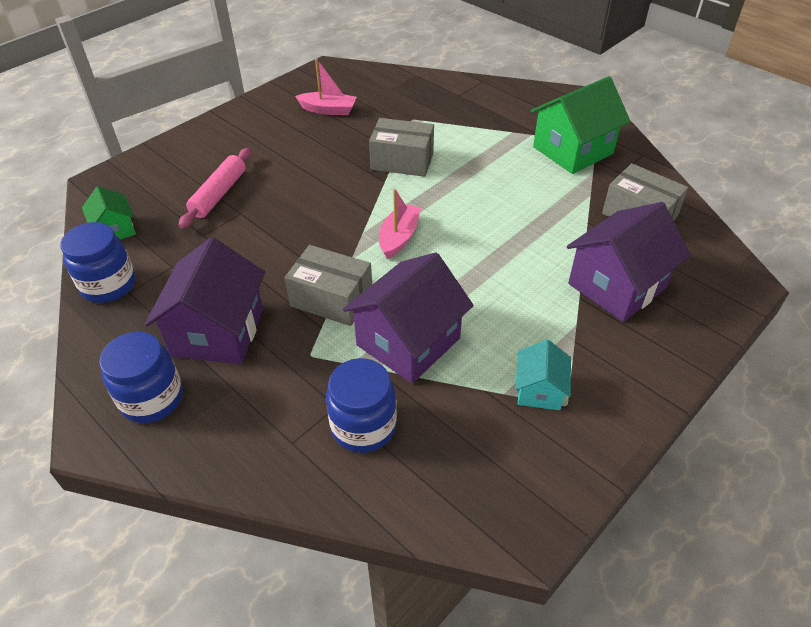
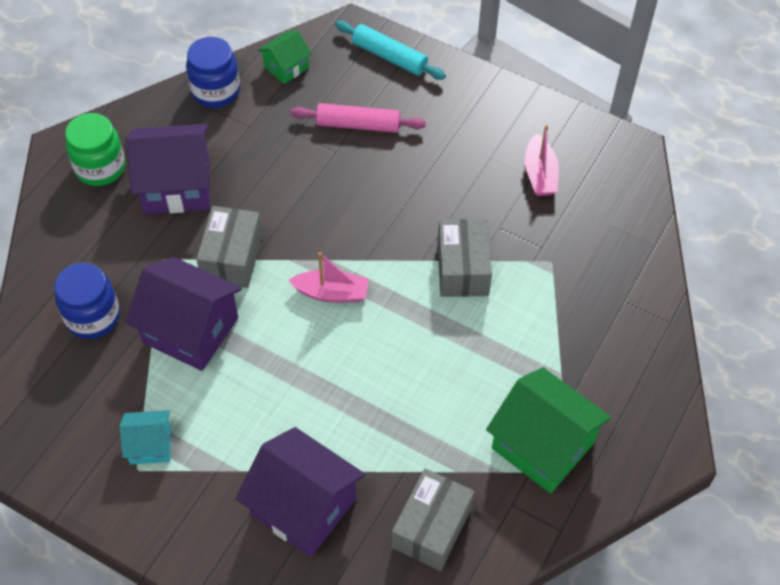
camera: 75 degrees right, 10 degrees up
blue jar [99,332,183,423] -> green jar [65,113,125,186]
none -> turquoise rolling pin [335,21,446,80]

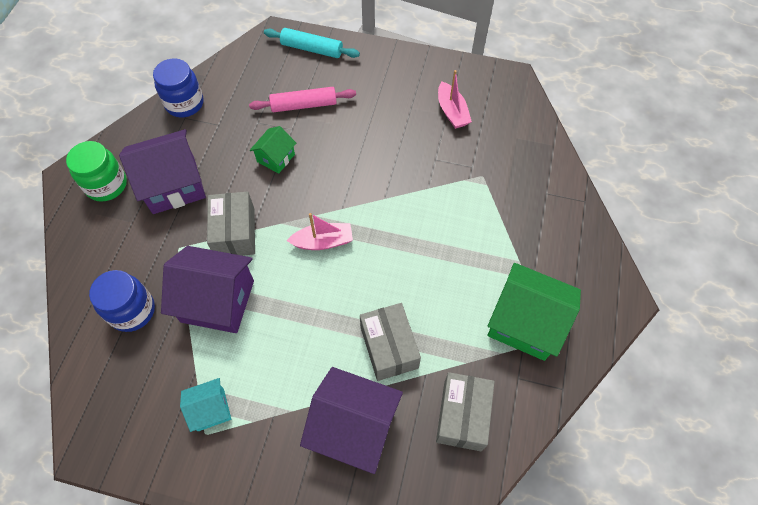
camera: 15 degrees left, 5 degrees up
green house [258,30,312,84] -> green house moved to [250,126,296,174]
grey box [438,219,492,297] -> grey box moved to [360,303,421,381]

